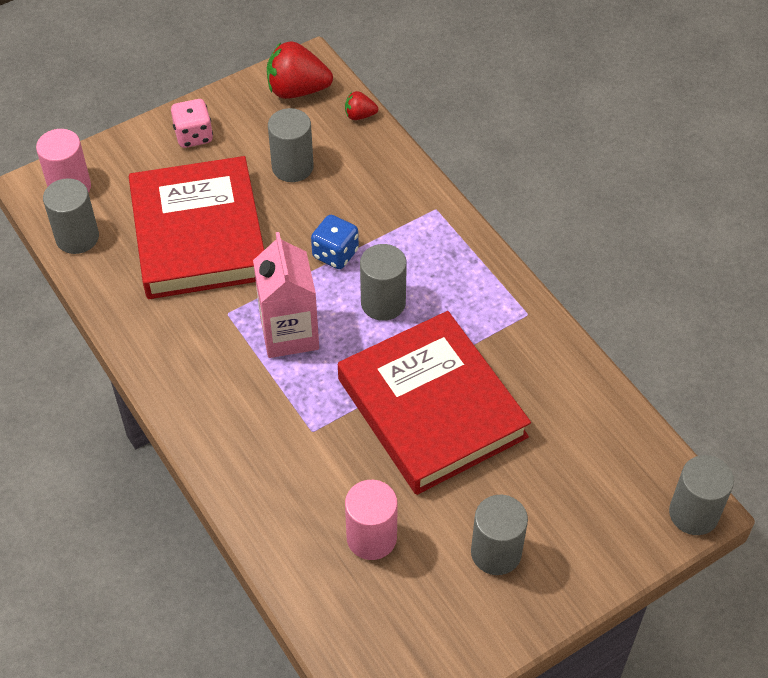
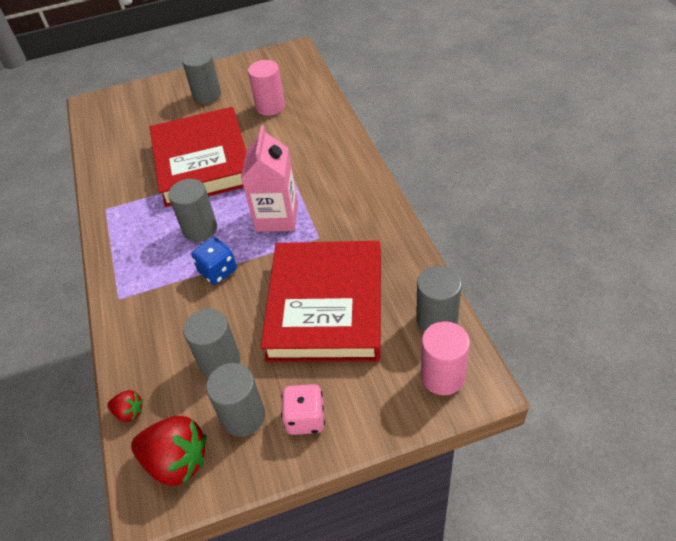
camera: 160 degrees left, 5 degrees down
grey cylinder [669,455,734,535] -> grey cylinder moved to [206,363,265,437]

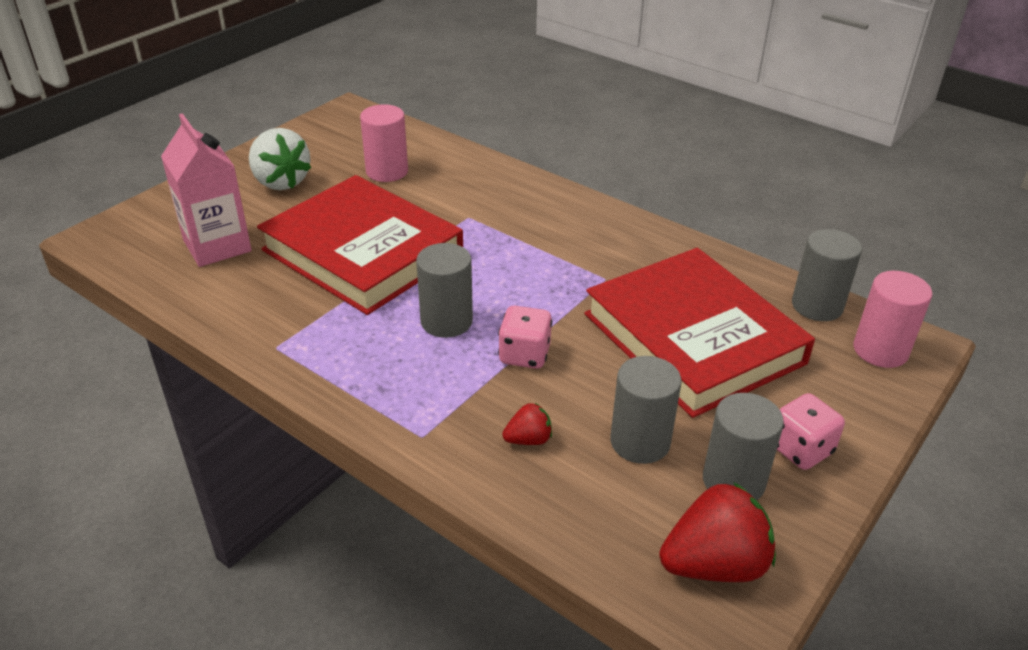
camera: 40 degrees left, 10 degrees down
red strawberry [107,390,143,422] -> red strawberry moved to [502,403,552,445]
grey cylinder [182,50,221,104] -> white strawberry [249,128,311,190]
blue dice [192,237,237,285] -> pink dice [498,306,552,369]
pink carton [241,125,298,232] -> pink carton moved to [161,113,252,267]

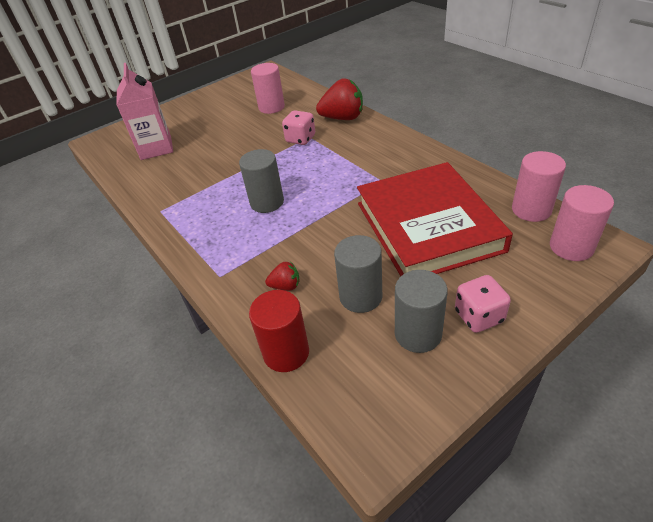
camera: 20 degrees right, 5 degrees up
white strawberry [249,128,311,190] -> none
red book [257,175,463,315] -> none
pink dice [498,306,552,369] -> pink dice moved to [282,110,315,145]
red strawberry [659,482,776,582] -> red strawberry moved to [316,79,363,120]
grey cylinder [792,229,862,321] -> pink cylinder [512,151,566,222]
none -> red cylinder [249,290,309,372]

